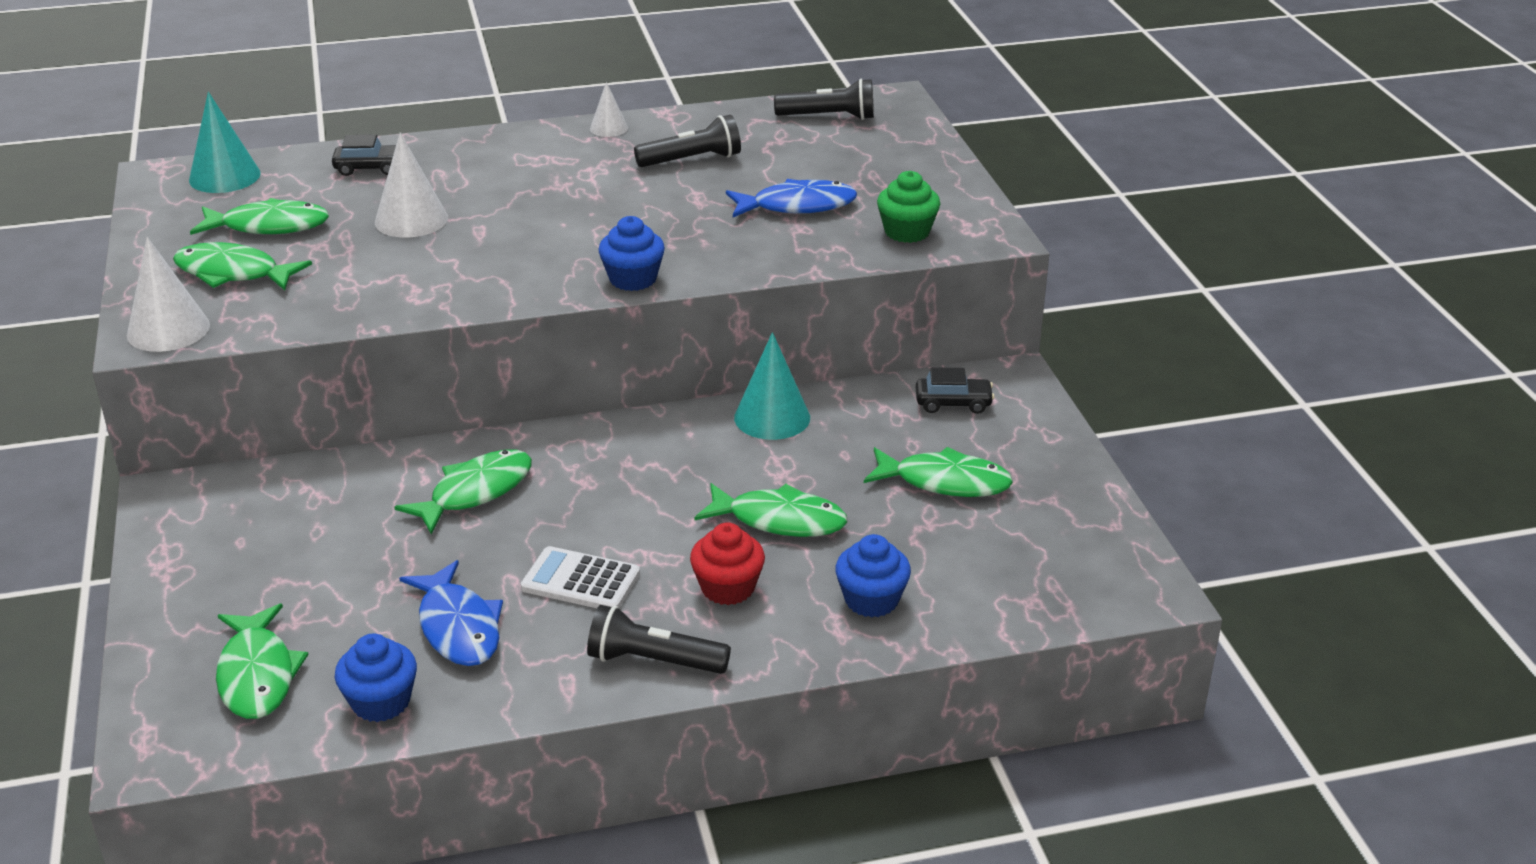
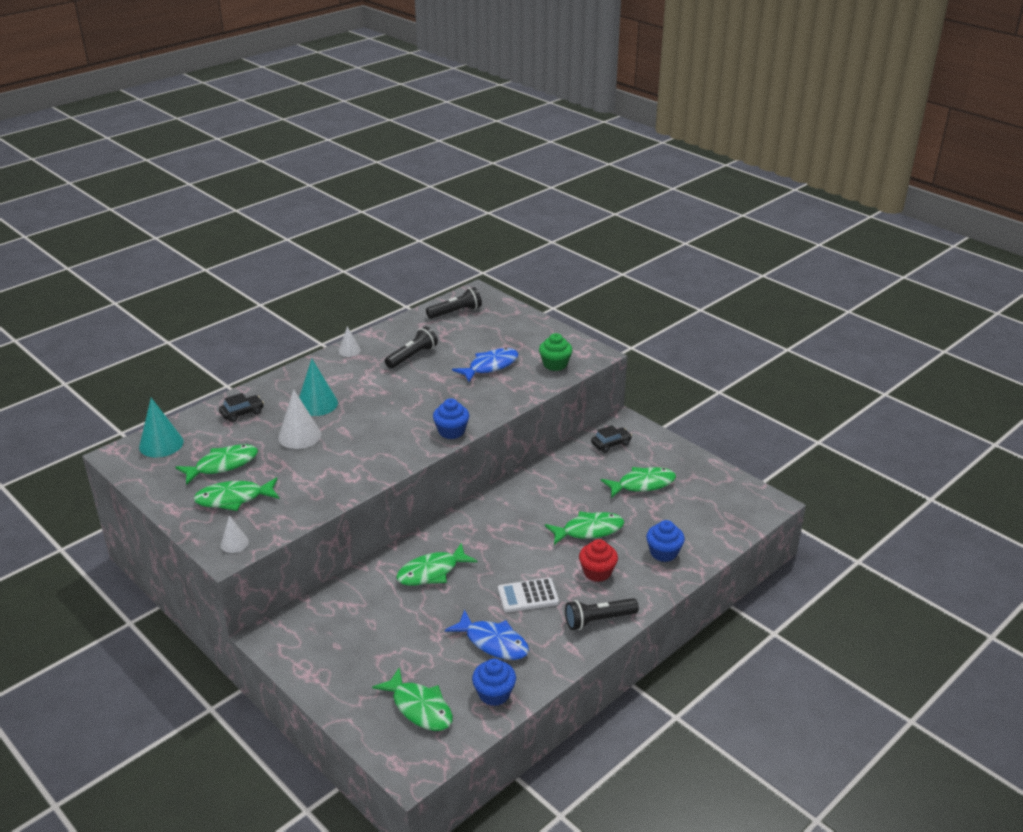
camera: 30 degrees left, 0 degrees up
white cone [127,237,210,352] -> white cone [220,515,249,553], size x0.58
green fish [394,449,532,534] -> green fish turned 135 degrees counterclockwise [396,543,477,586]
turquoise cone [734,332,810,440] -> turquoise cone moved to [299,359,338,416]

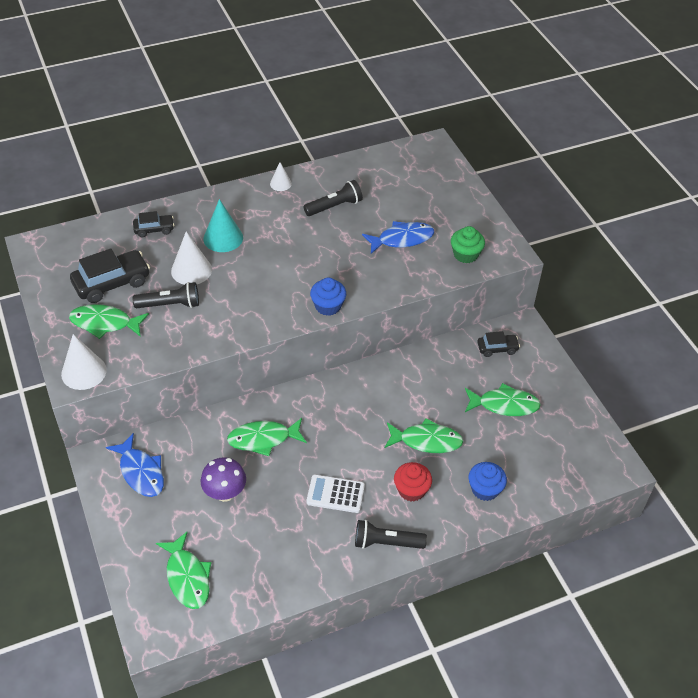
camera: 20 degrees right, 15 degrees up
turquoise cone [139,398,184,457] -> none
green fish [175,444,258,485] -> black car [70,248,150,303]
white cone [220,515,249,553] -> white cone [61,334,107,390], size x1.74
black flashlight [426,287,482,319] -> black flashlight moved to [133,282,199,308]
blue fish [445,610,529,660] -> blue fish moved to [106,433,164,497]
blue cupcake [472,659,516,706] -> none
none -> purple mushroom [201,457,246,502]

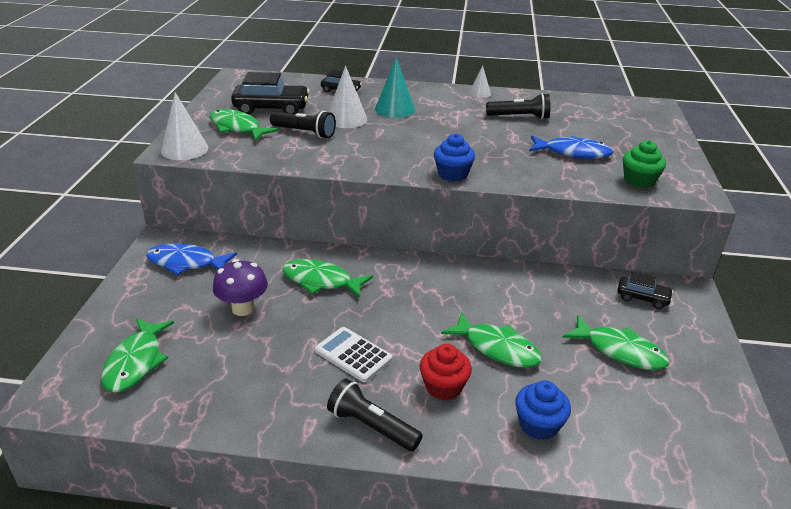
camera: 30 degrees right, 15 degrees down
blue fish [106,433,164,497] -> blue fish turned 105 degrees clockwise [146,243,237,275]

